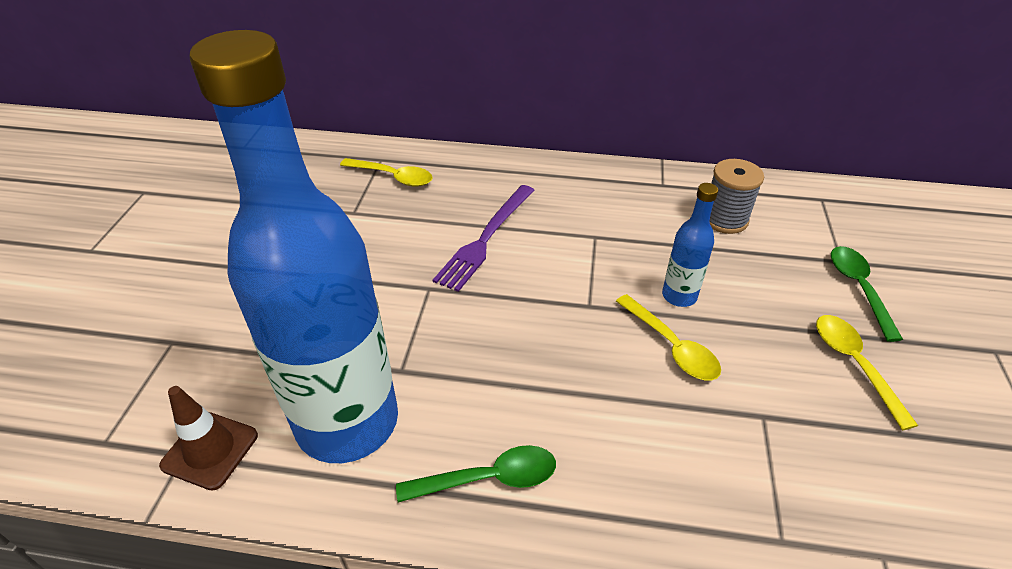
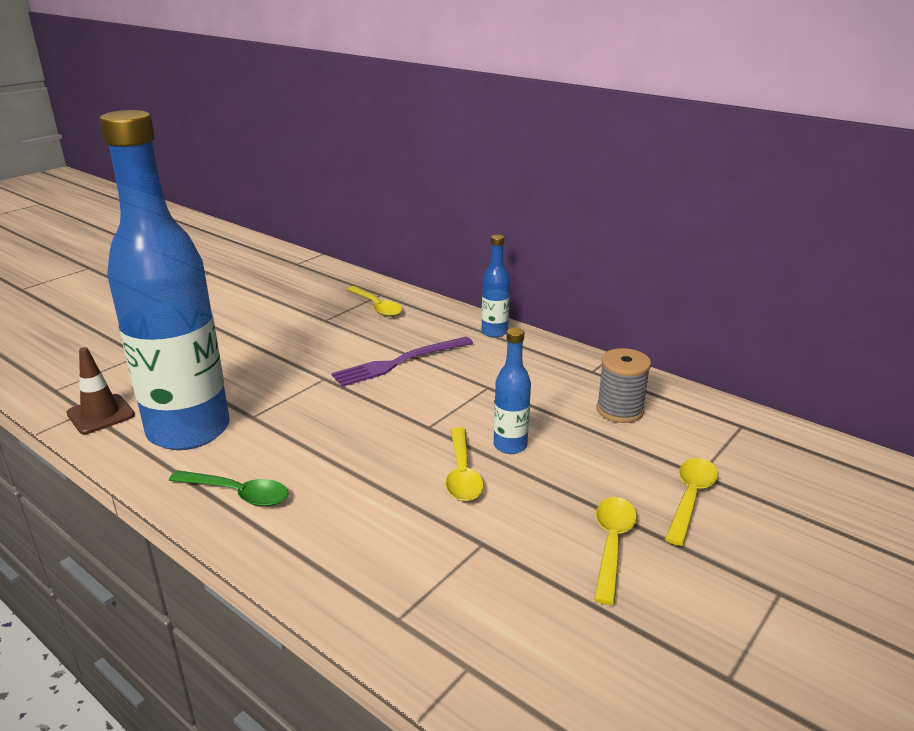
camera: 30 degrees right, 15 degrees down
green spoon [831,246,903,342] -> yellow spoon [665,458,718,546]
none -> blue bottle [482,235,510,337]

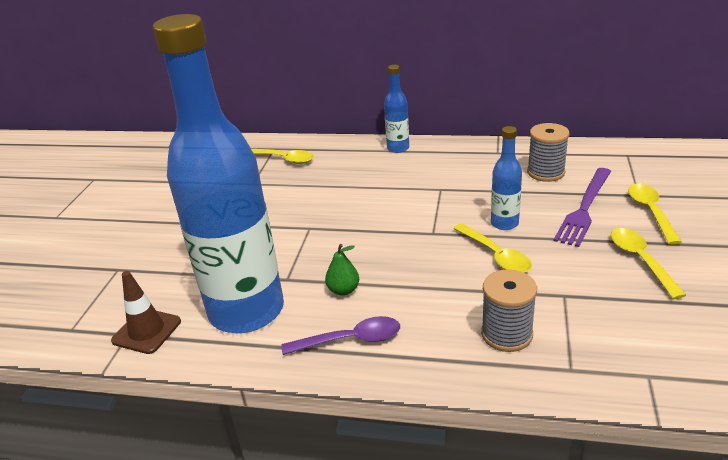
camera: 25 degrees left, 5 degrees up
green spoon [168,470,289,506] -> purple spoon [281,316,400,355]
purple fork [331,337,473,387] -> purple fork moved to [554,168,611,247]
none -> green pear [325,244,359,296]
none -> grey spool [481,270,537,352]

